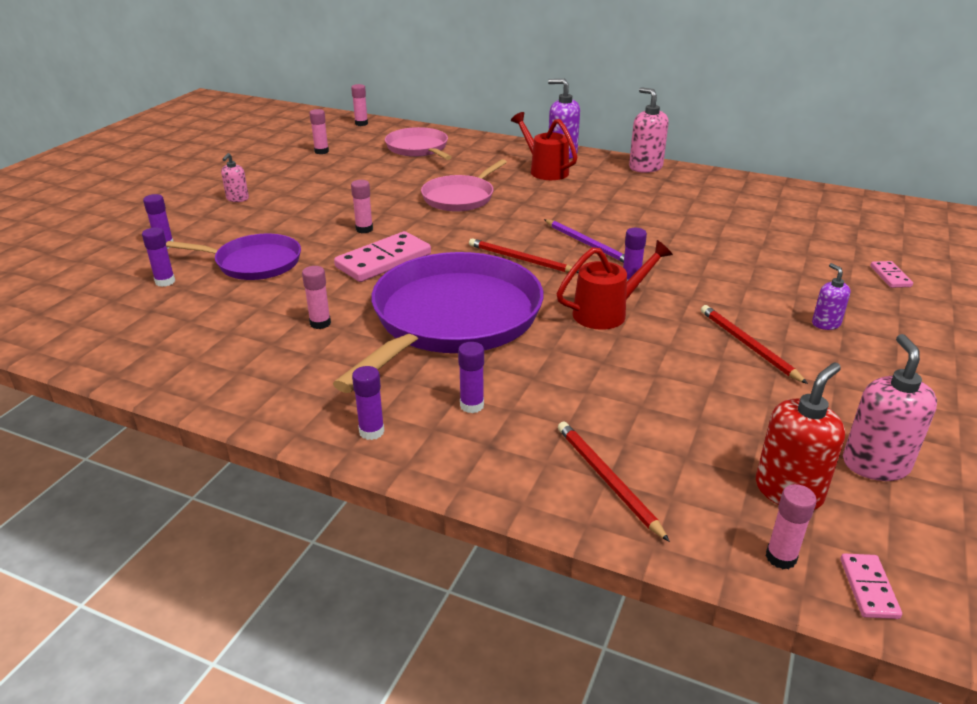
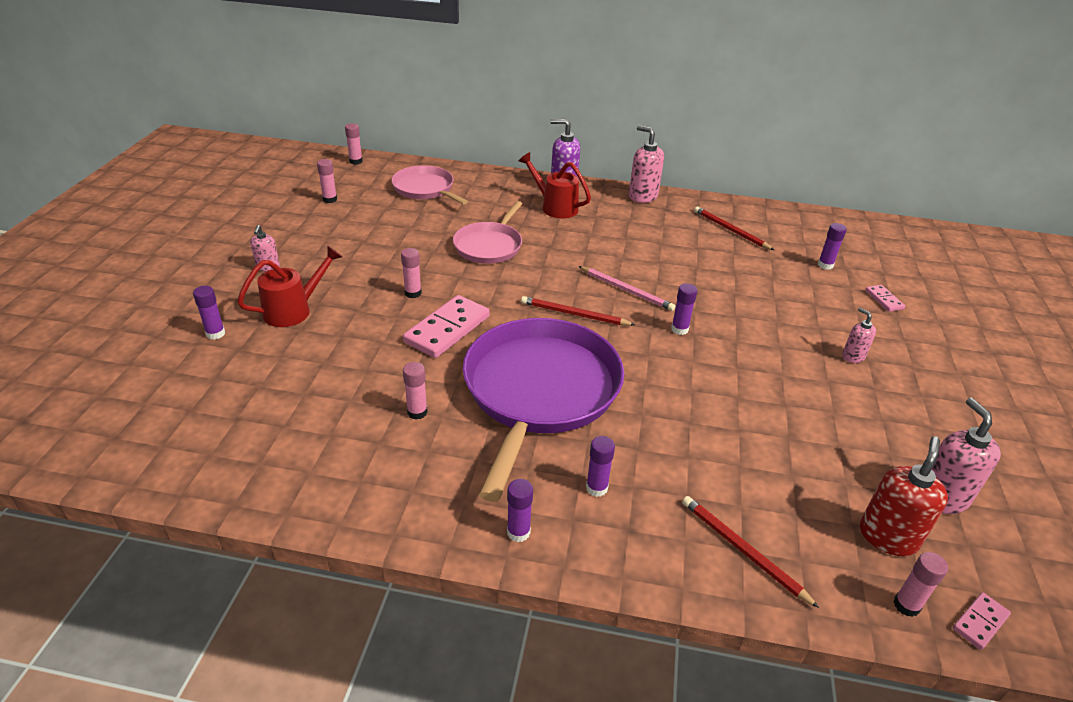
camera: 15 degrees left, 5 degrees up
purple glue stick [142,227,175,287] -> purple glue stick moved to [818,223,847,270]
purple pan [166,234,301,280] -> none
purple pencil [544,219,625,263] -> pink pencil [578,266,675,311]
red watering can [557,240,673,330] -> red watering can moved to [237,246,342,327]
red pencil [701,305,808,384] -> red pencil moved to [694,207,774,250]
purple soap dispenser [812,263,850,330] -> pink soap dispenser [842,308,876,363]
pink domino [840,553,902,619] -> pink domino turned 60 degrees clockwise [953,592,1011,650]

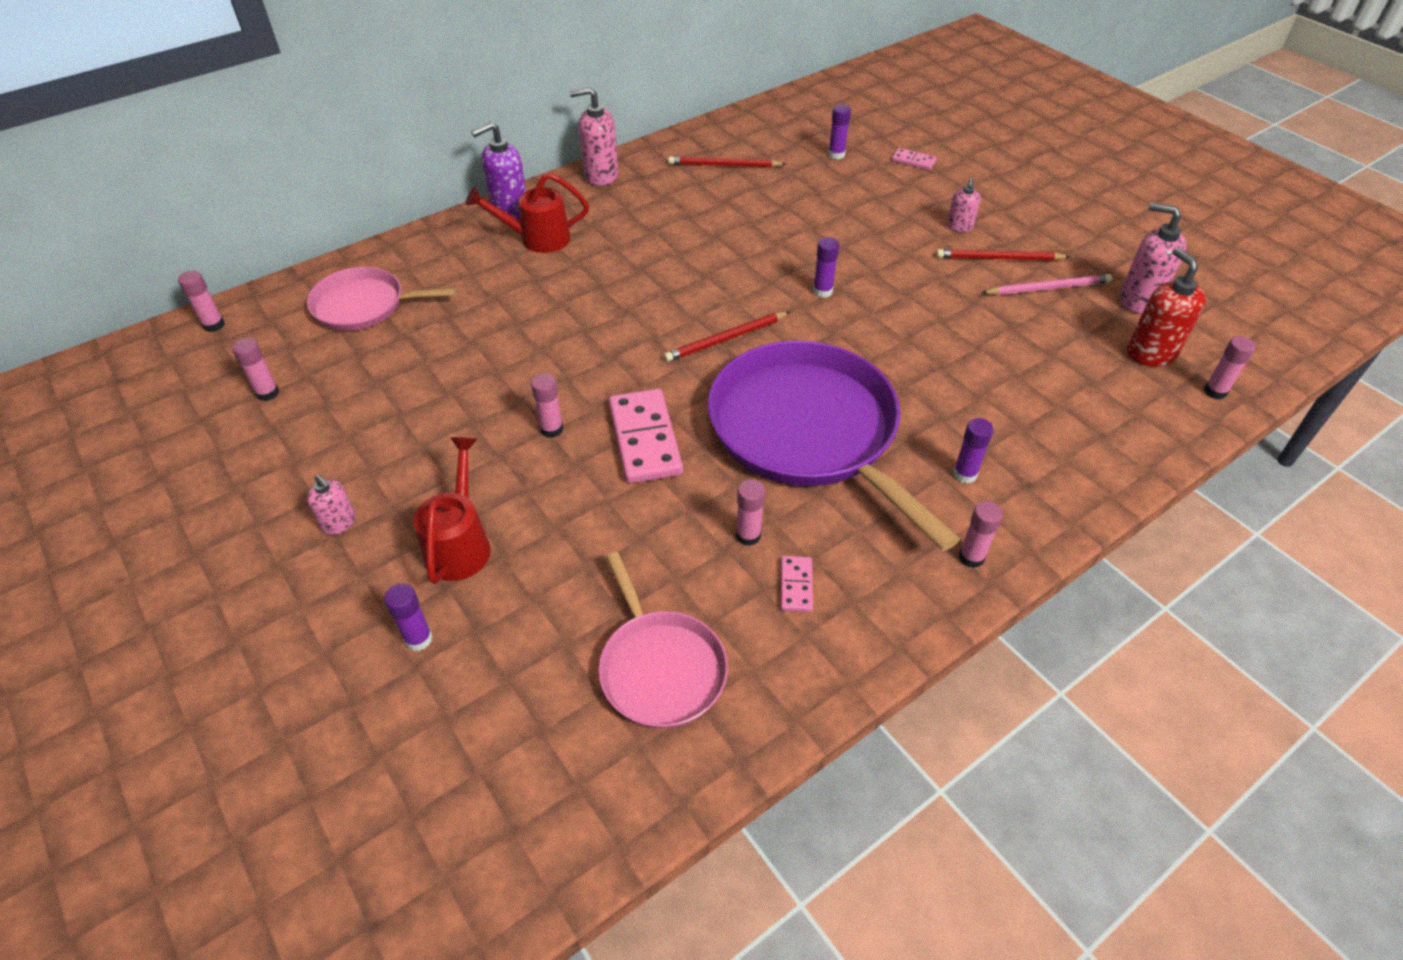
camera: 45 degrees left, 10 degrees up
pink pan [453,201,522,264] -> pink pan moved to [598,552,728,728]
purple glue stick [507,479,533,542] -> pink glue stick [959,501,1003,568]
pink pencil [578,266,675,311] -> pink pencil moved to [981,274,1112,295]
red pencil [682,496,819,608] -> red pencil moved to [936,249,1070,261]
pink soap dispenser [842,308,876,363] -> pink soap dispenser turned 90 degrees counterclockwise [947,178,981,232]
pink domino [953,592,1011,650] -> pink domino moved to [781,556,813,612]

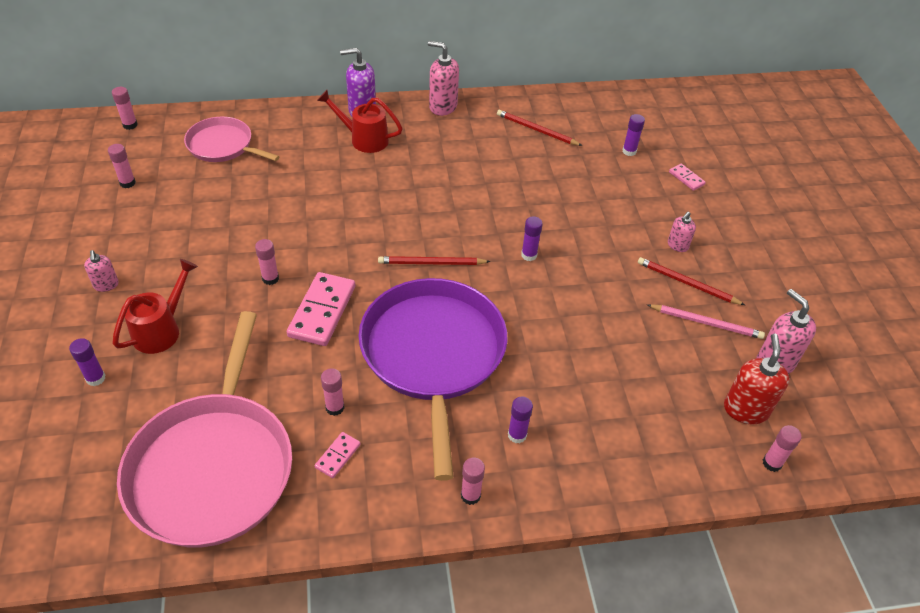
camera: 25 degrees right, 0 degrees up
pink pan [598,552,728,728] -> pink pan [117,311,292,547], size x1.83

